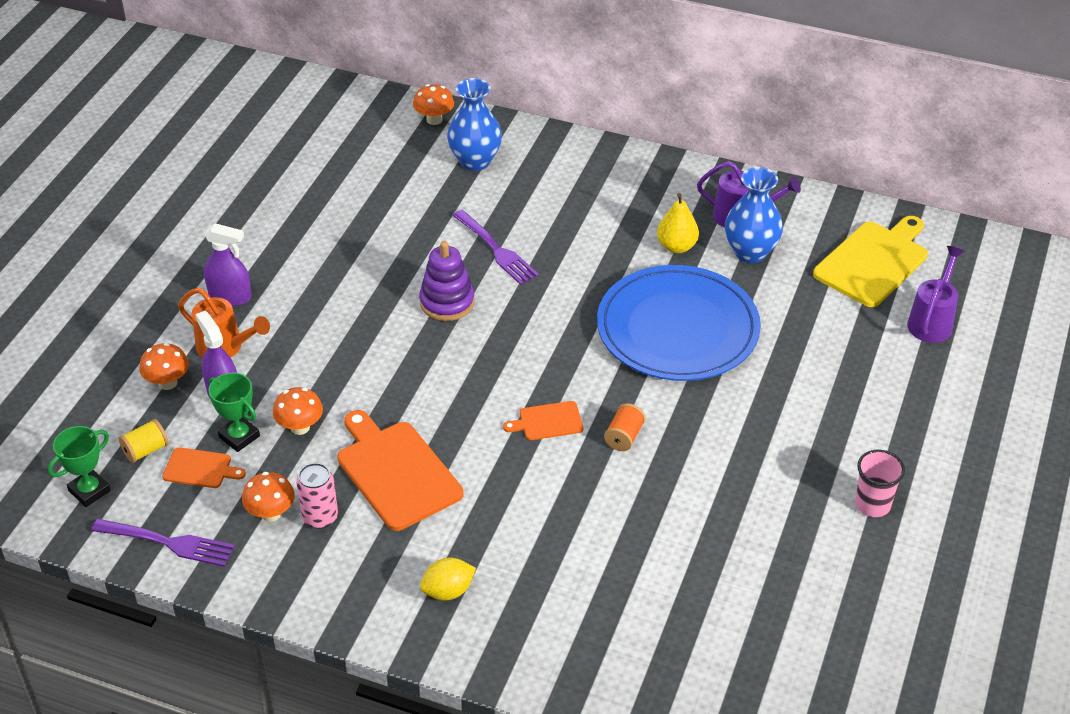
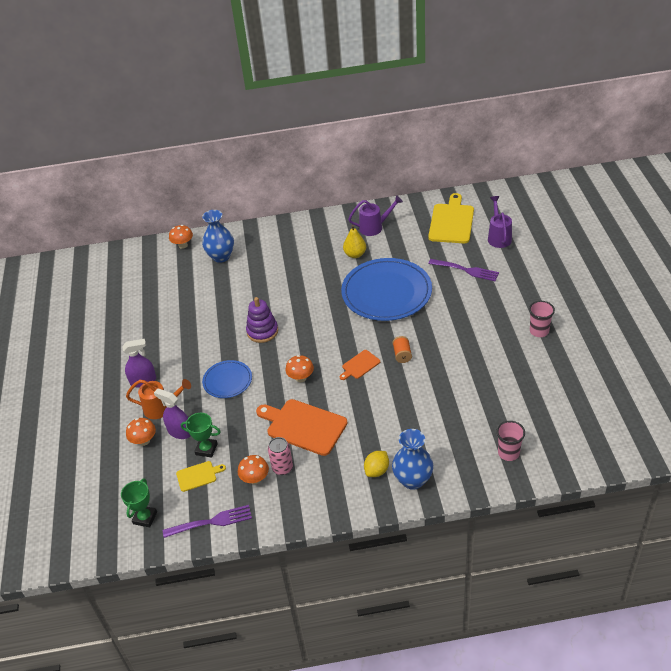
camera: 25 degrees left, 0 degrees up
yellow spool [119,419,169,463] -> none
orange cutting board [162,447,246,488] -> yellow cutting board [176,461,226,492]
orange mushroom [273,387,323,435] -> orange mushroom moved to [285,355,314,382]
purple fork [452,210,539,285] -> purple fork moved to [428,259,499,281]
blue vase [725,167,783,263] -> blue vase moved to [392,429,433,490]
none -> blue plate [202,360,252,398]
none -> pink cup [496,421,525,461]

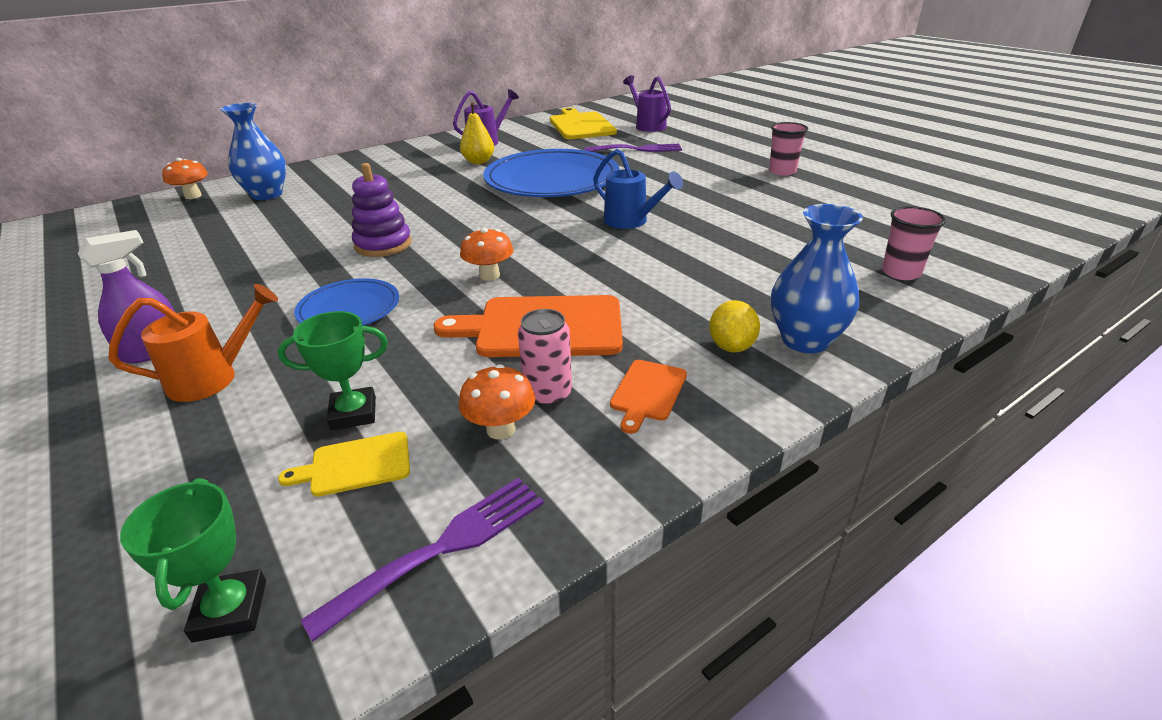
camera: 30 degrees left, 10 degrees down
orange mushroom [126,418,156,446] -> none
purple spray bottle [154,389,191,439] -> none
yellow cutting board [176,461,226,492] -> yellow cutting board turned 150 degrees counterclockwise [278,432,410,497]
orange cutting board [340,350,380,380] -> orange cutting board moved to [610,360,687,434]
orange spool [392,336,412,363] -> blue watering can [593,149,683,229]

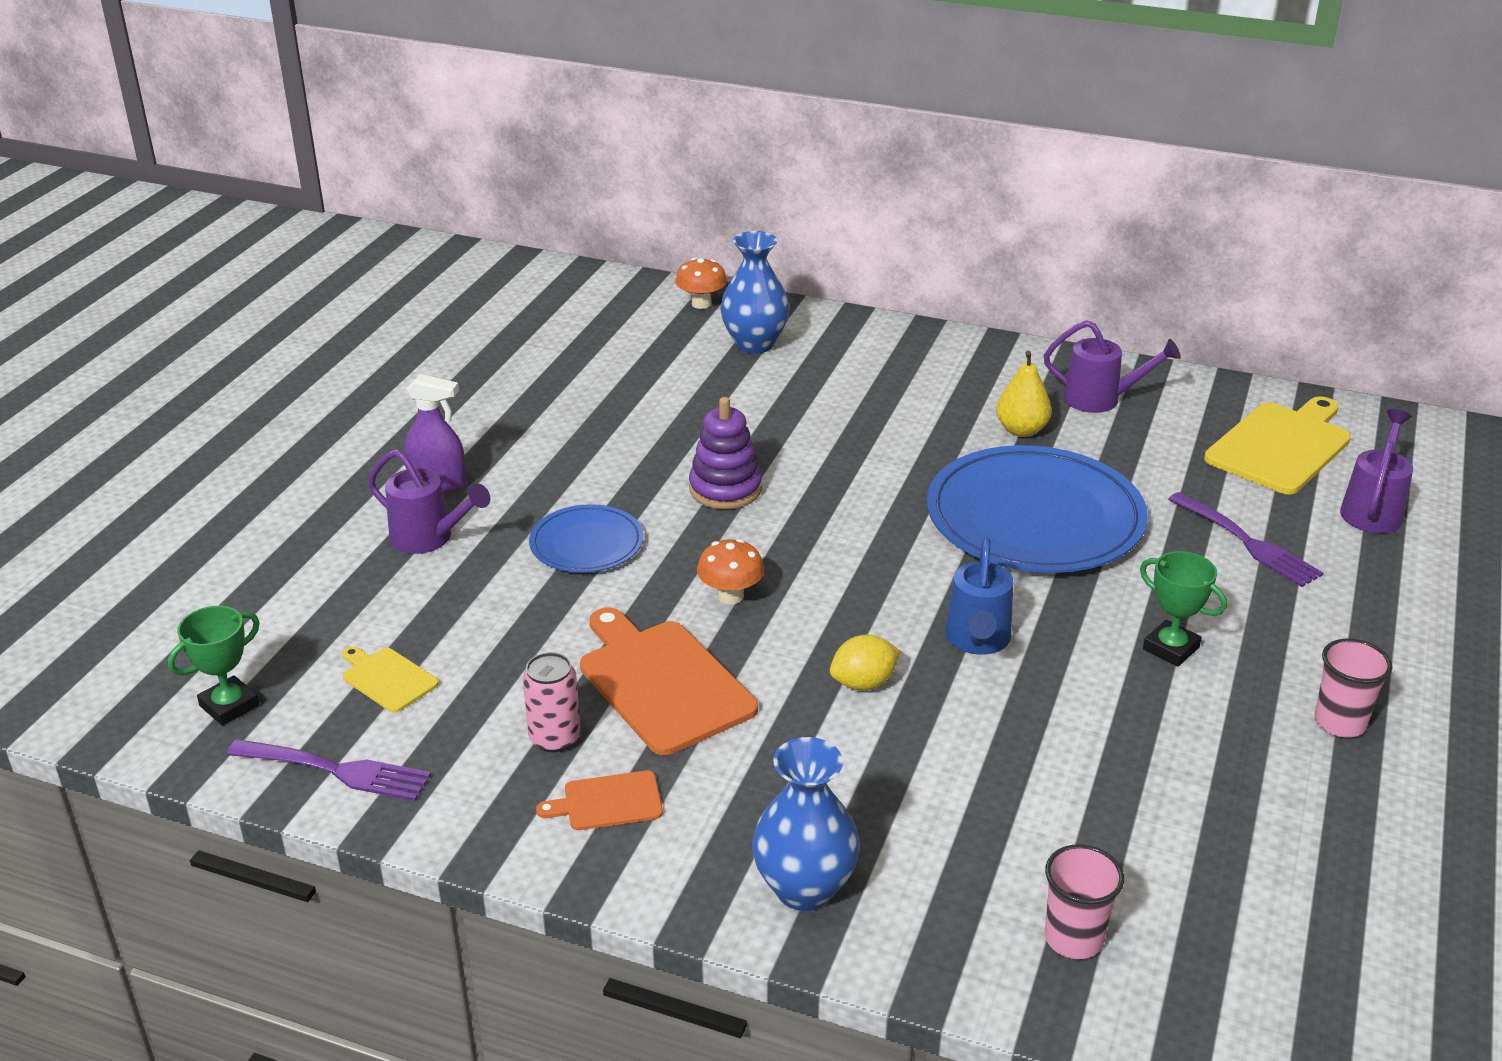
camera: 55 degrees right, 0 degrees up
orange watering can [108,284,278,402] -> purple watering can [368,449,490,554]
green trophy [278,311,388,430] -> green trophy moved to [1140,551,1227,666]
orange mushroom [459,364,535,439] -> none
yellow lemon [709,300,760,352] -> yellow lemon moved to [830,635,901,690]

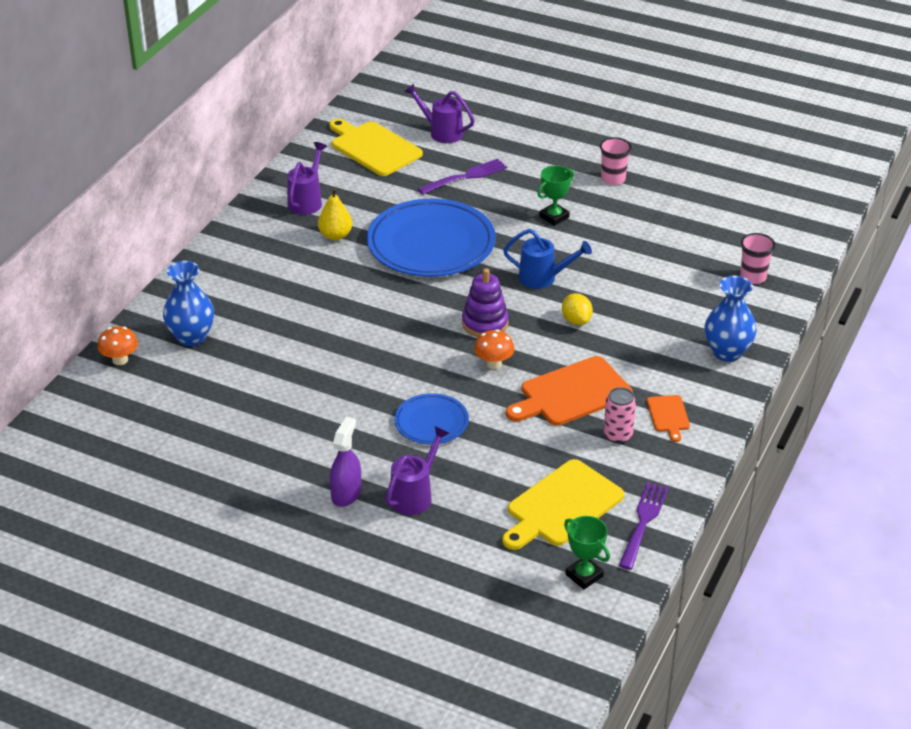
camera: 85 degrees left, 5 degrees up
yellow cutting board [342,646,439,713] -> yellow cutting board [502,459,624,550], size x1.97
purple stacking toy [689,397,762,509] -> purple stacking toy moved to [462,268,509,337]

